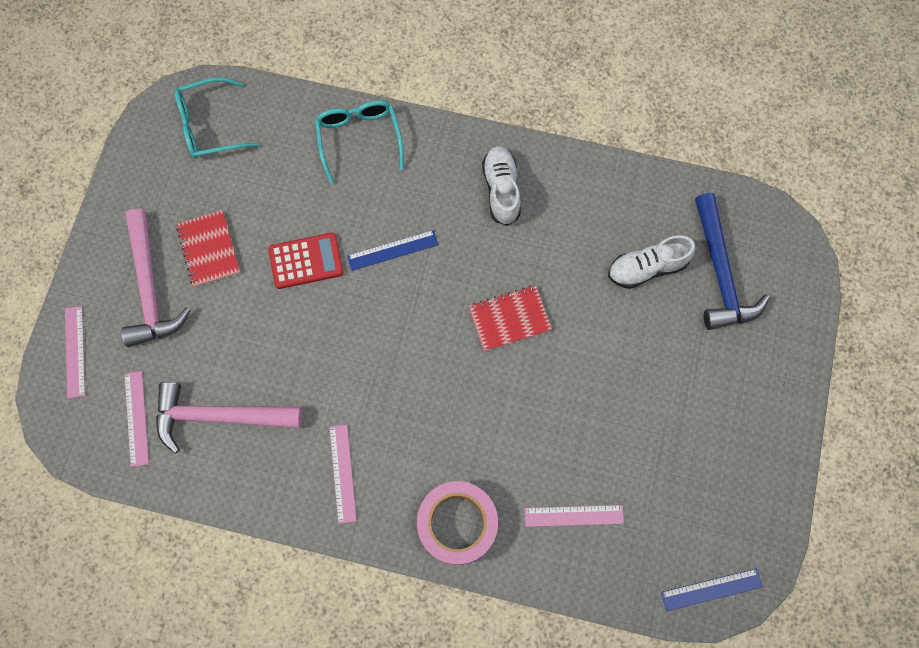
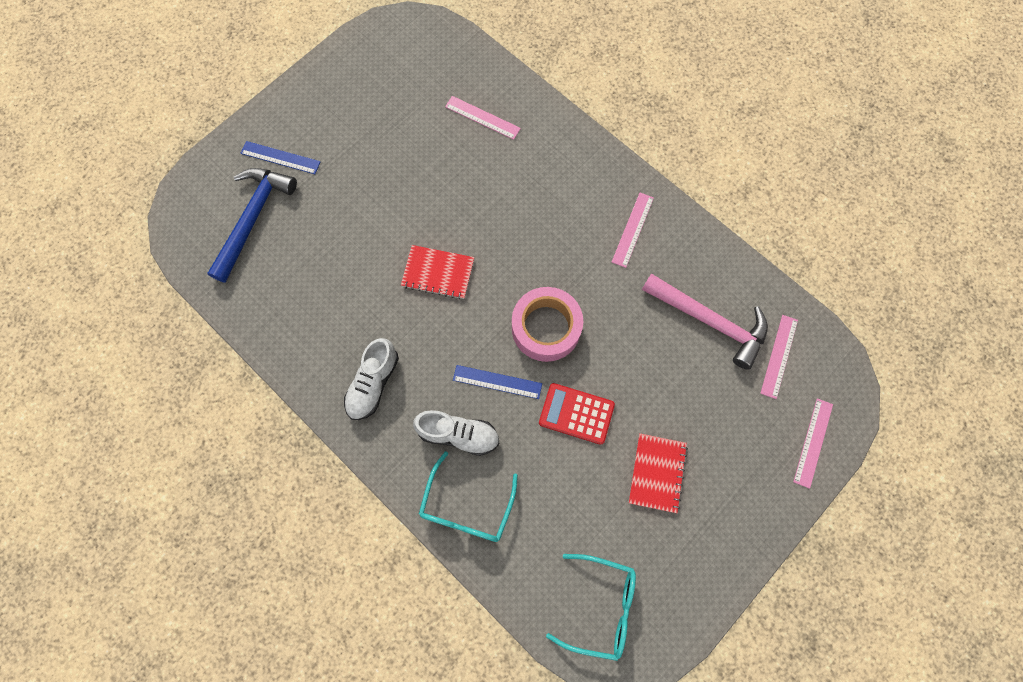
camera: 150 degrees left, 0 degrees up
pink hammer [122,209,191,347] -> none
pink tape [417,481,498,565] -> pink tape moved to [512,287,583,362]
white shoe [608,236,695,289] -> white shoe moved to [413,410,499,456]
blue ruler [661,568,763,611] -> blue ruler moved to [241,141,320,174]

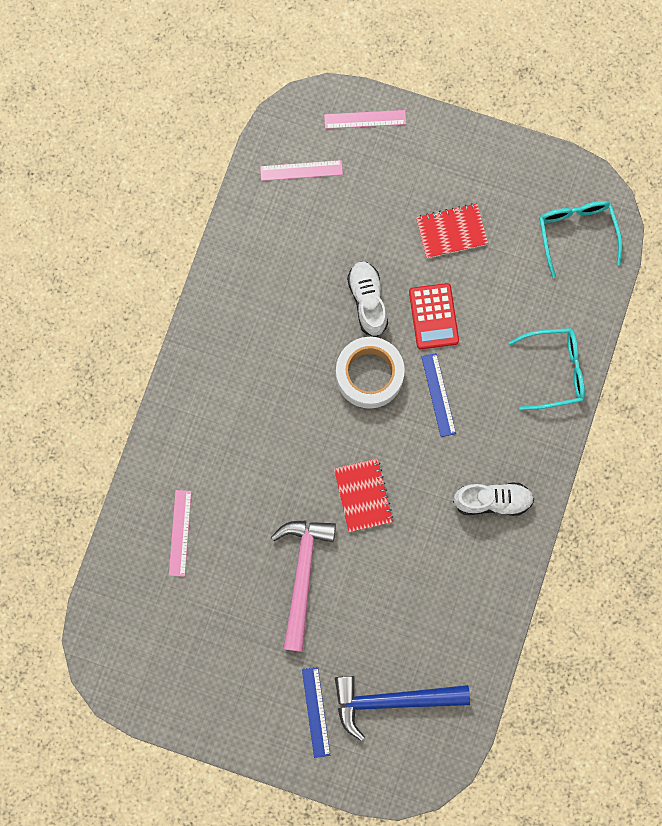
camera: 115 degrees left, 5 degrees up
white shoe [413,410,499,456] -> white shoe moved to [347,261,388,337]
pink tape [512,287,583,362] -> white tape [336,337,405,409]
pink ruler [612,193,654,268] -> none
pink hammer [642,273,768,370] -> pink hammer moved to [271,520,336,652]

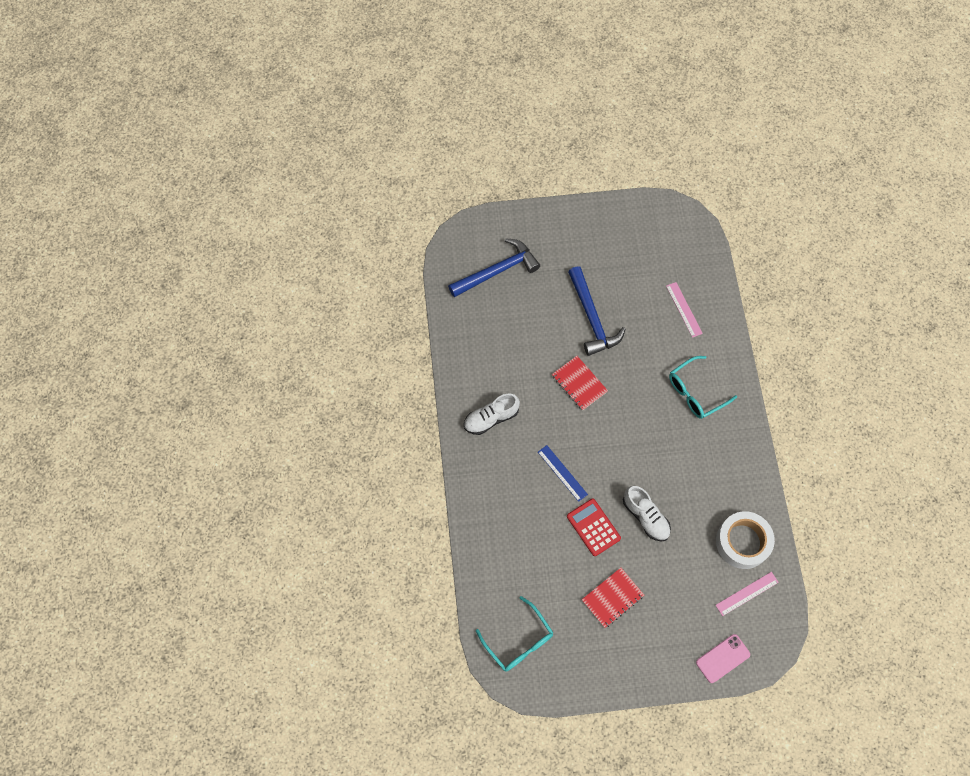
camera: 155 degrees right, 10 degrees down
pink hammer [271,520,336,652] -> blue hammer [568,266,626,356]
blue ruler [302,667,330,758] -> none
pink ruler [324,110,406,129] -> pink phone [696,634,750,683]
white tape [336,337,405,409] -> white tape moved to [716,511,775,569]
turquoise glasses [509,328,585,411] -> turquoise glasses moved to [669,356,737,419]

